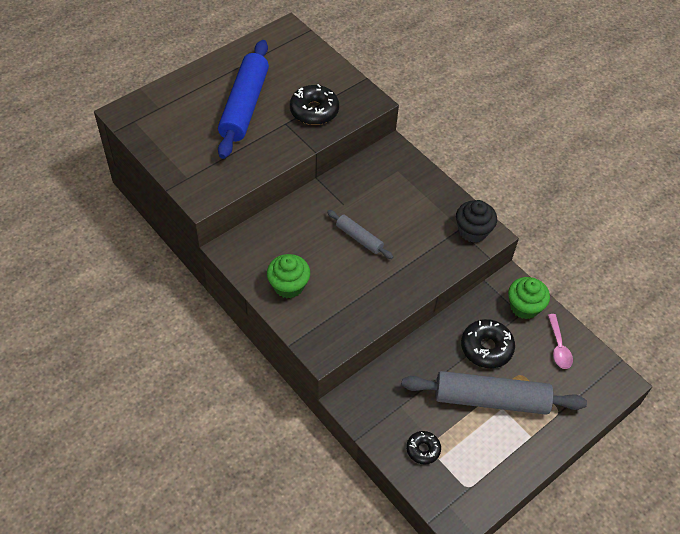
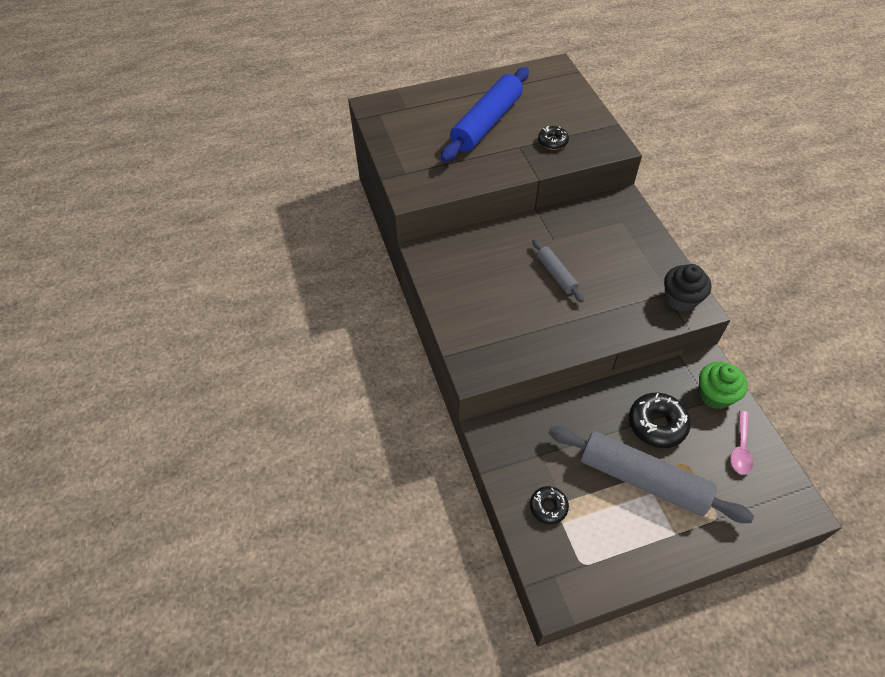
camera: 25 degrees right, 0 degrees up
green cupcake [267,254,310,298] -> none
black donut [290,84,339,125] -> black donut [538,126,569,150], size x0.60

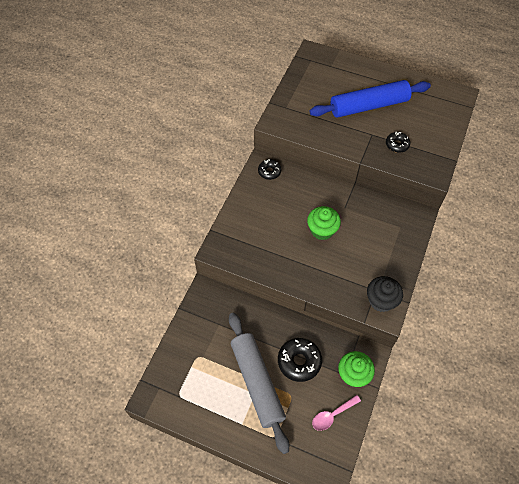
camera: 40 degrees right, 5 degrees up
black donut [530,486,569,524] -> black donut moved to [258,159,281,180]
grey rolling pin [532,239,584,303] -> green cupcake [307,206,341,240]

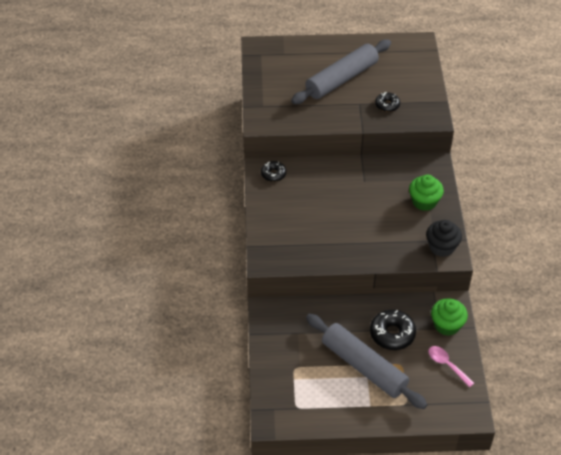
camera: 25 degrees left, 10 degrees down
green cupcake [307,206,341,240] -> green cupcake moved to [409,175,444,211]
blue rolling pin [309,80,431,118] -> grey rolling pin [291,40,391,104]
pink spoon [312,395,361,431] -> pink spoon turned 105 degrees clockwise [428,346,474,387]

